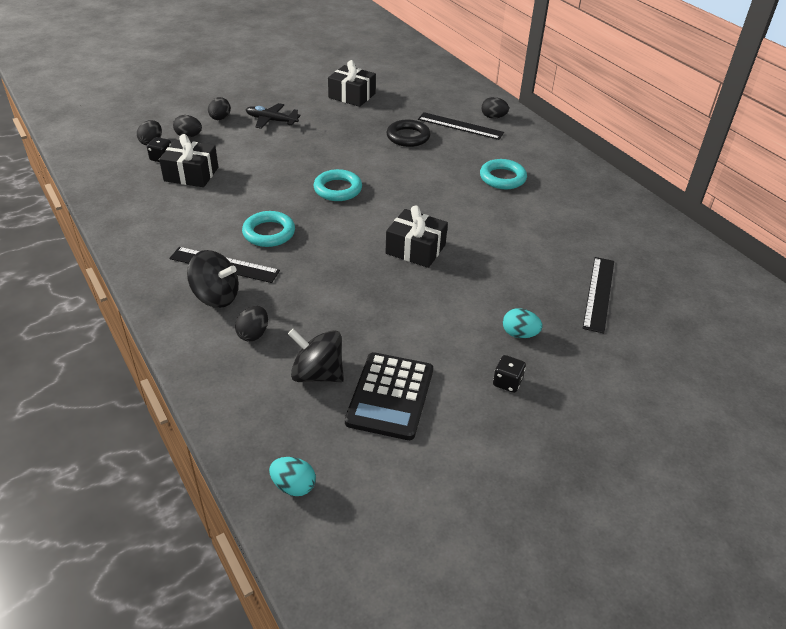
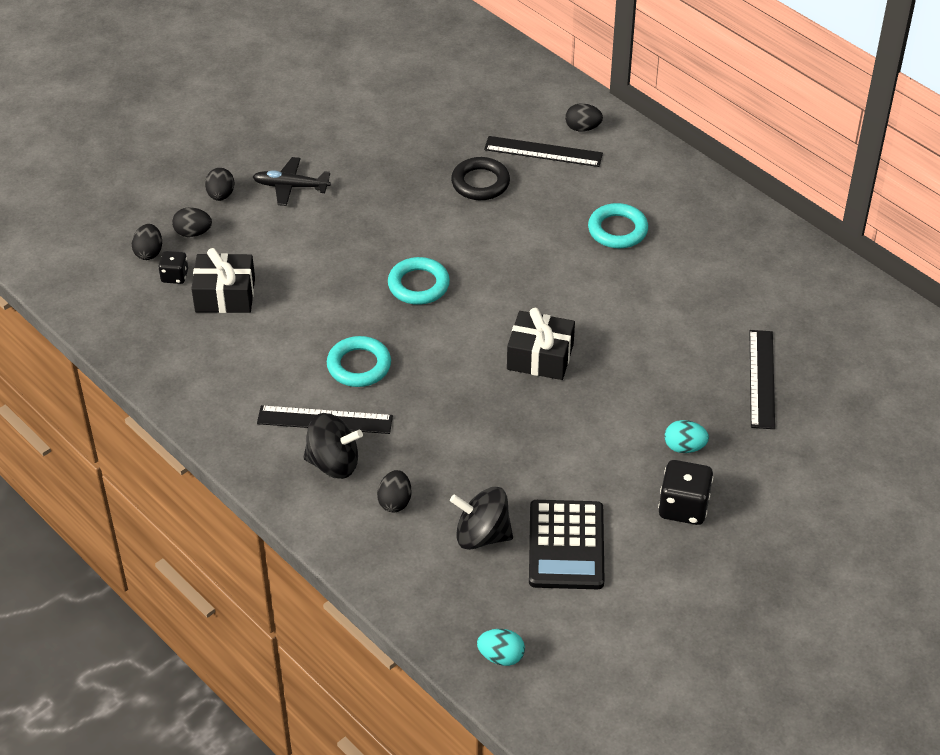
camera: 10 degrees left, 5 degrees up
black gift [328,60,376,107] -> none
black dice [493,355,526,393] -> black dice [658,460,713,525], size x1.69

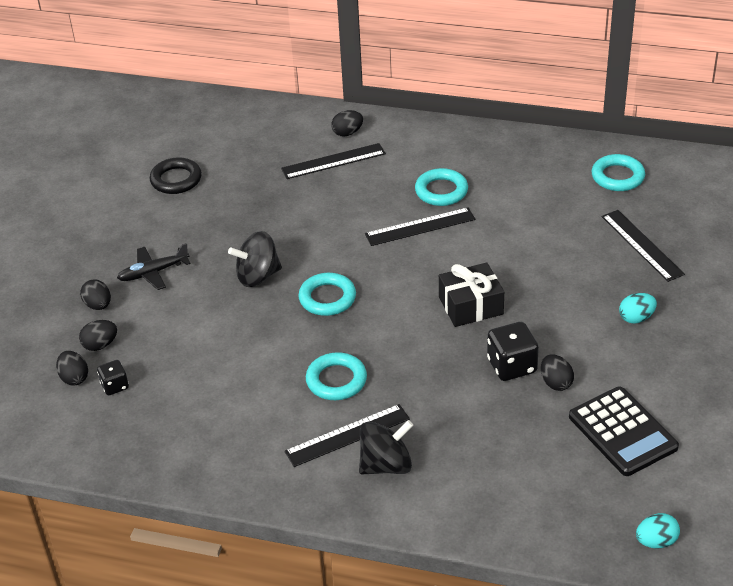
camera: 30 degrees left, 5 degrees down
black gift [191,248,255,313] -> none
black egg [377,470,411,512] -> black egg moved to [541,354,574,391]
black spinning top [450,487,513,550] -> black spinning top moved to [228,231,282,287]
black ring [451,157,510,200] -> black ring moved to [149,157,202,194]
black dice [658,460,713,525] -> black dice moved to [487,322,539,381]
none -> black ruler [365,207,475,246]
none -> turquoise ring [592,154,645,191]

